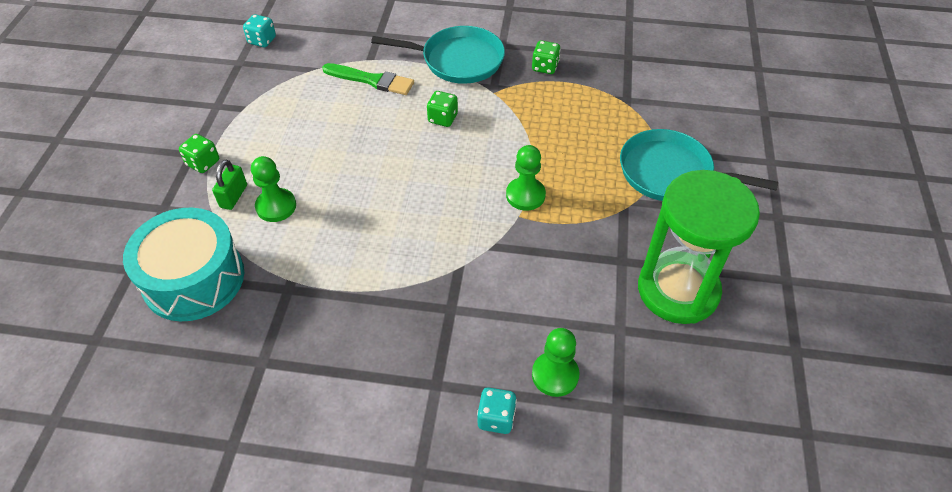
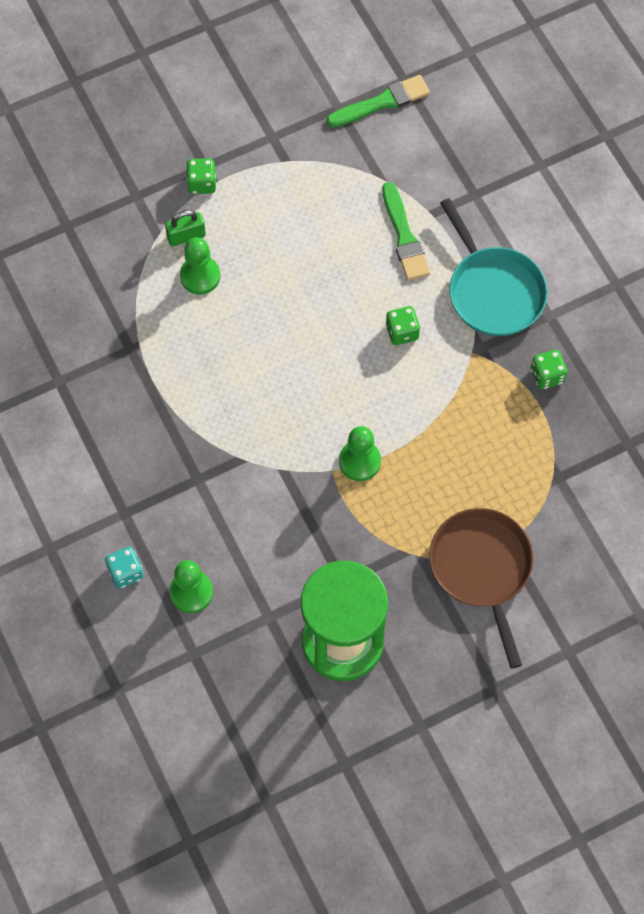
camera: 55 degrees right, 15 degrees up
turquoise drum [123,208,244,321] -> none
turquoise dice [243,14,276,47] -> green brush [326,75,430,127]
turquoise pan [620,129,778,201] -> brown pan [429,508,534,669]

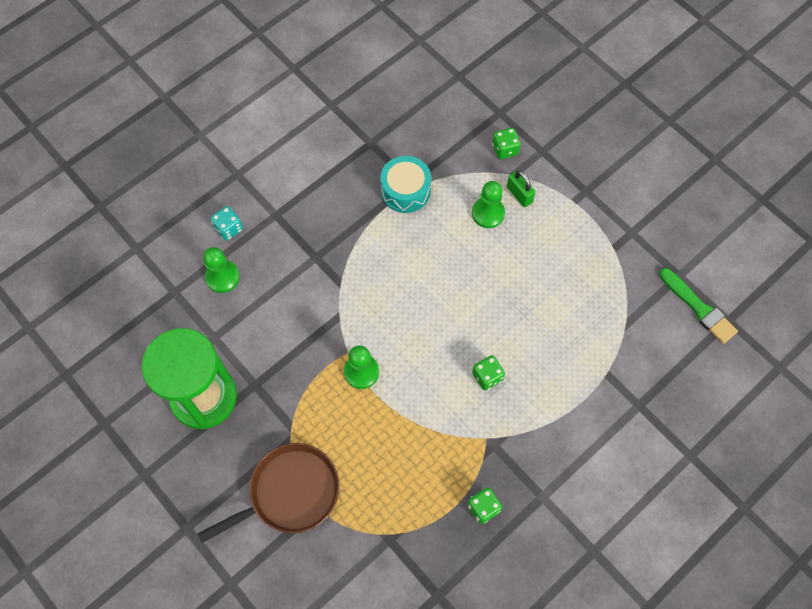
camera: 75 degrees right, 0 degrees up
green dice [186,158,216,194] -> green dice moved to [492,128,521,159]
green brush [382,182,430,280] -> none
turquoise pan [440,198,548,336] -> none
none -> turquoise drum [380,156,431,213]

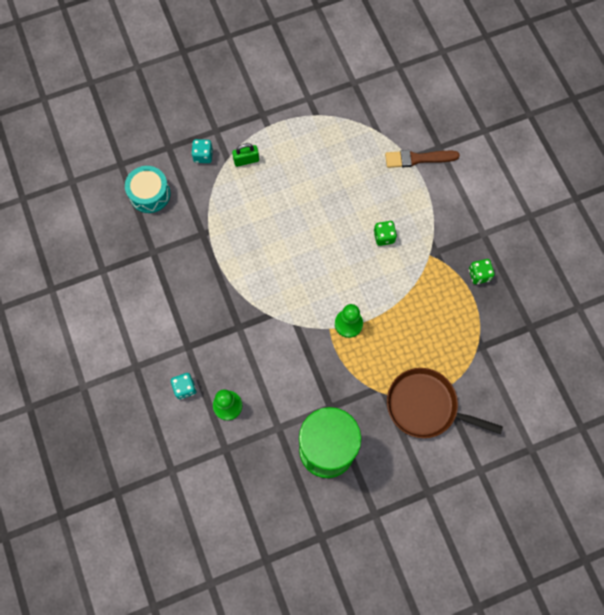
camera: 70 degrees left, 5 degrees up
brown pan [198,443,340,543] -> brown pan turned 60 degrees counterclockwise [387,368,503,438]
turquoise drum [380,156,431,213] -> turquoise drum moved to [125,166,171,213]
green pawn [472,181,505,228] -> none
green dice [492,128,521,159] -> turquoise dice [191,139,213,163]
green brush [659,268,738,344] -> none
none -> brown brush [385,150,460,168]

